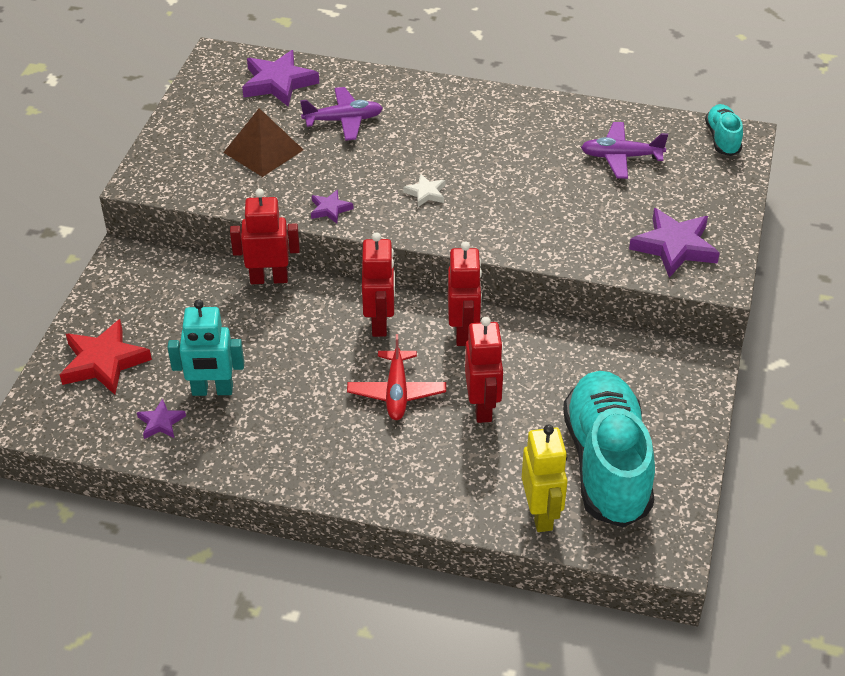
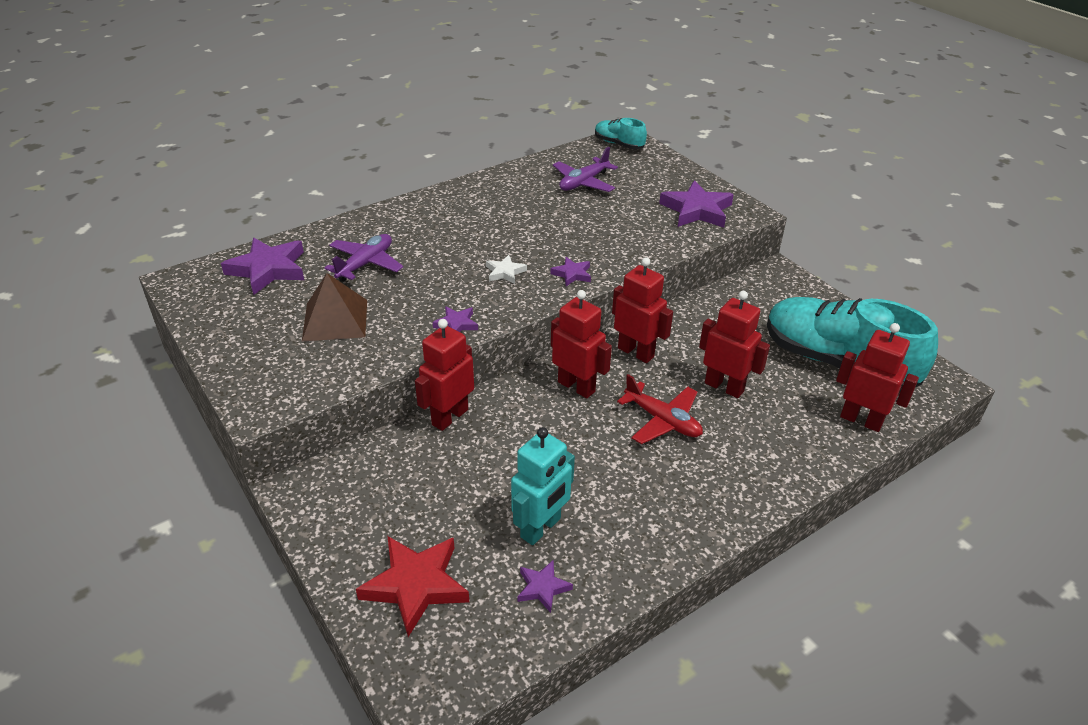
camera: 50 degrees left, 5 degrees down
yellow robot [522,424,568,532] -> red robot [836,323,919,432]
none -> purple star [550,257,591,286]

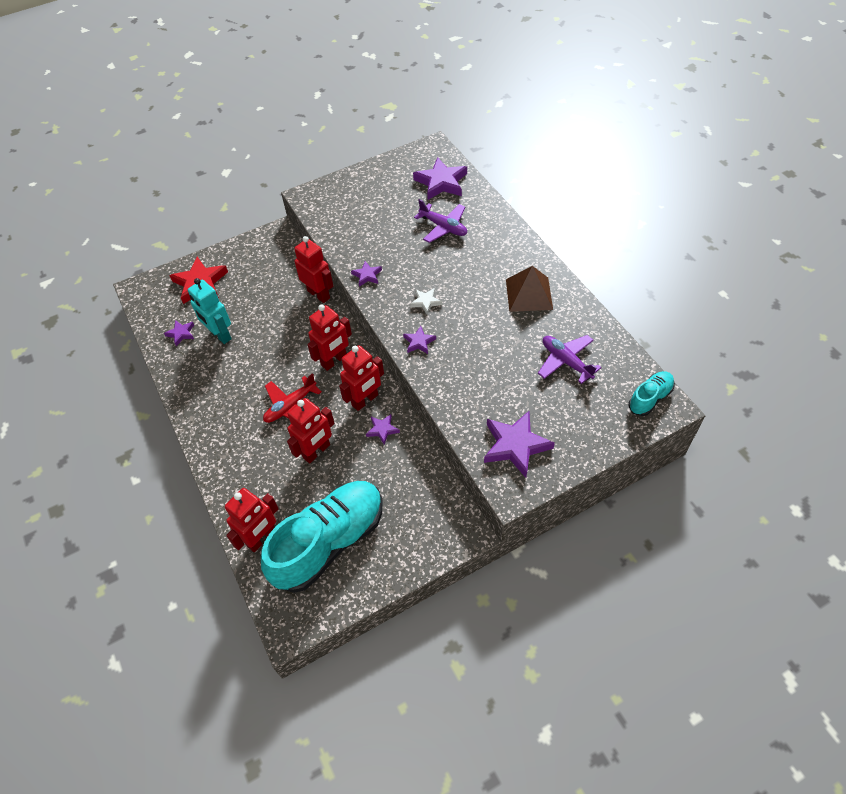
camera: 100 degrees right, 15 degrees up
brown pyramid [302,273,367,341] -> brown pyramid moved to [506,266,553,312]
none -> purple star [366,414,400,445]

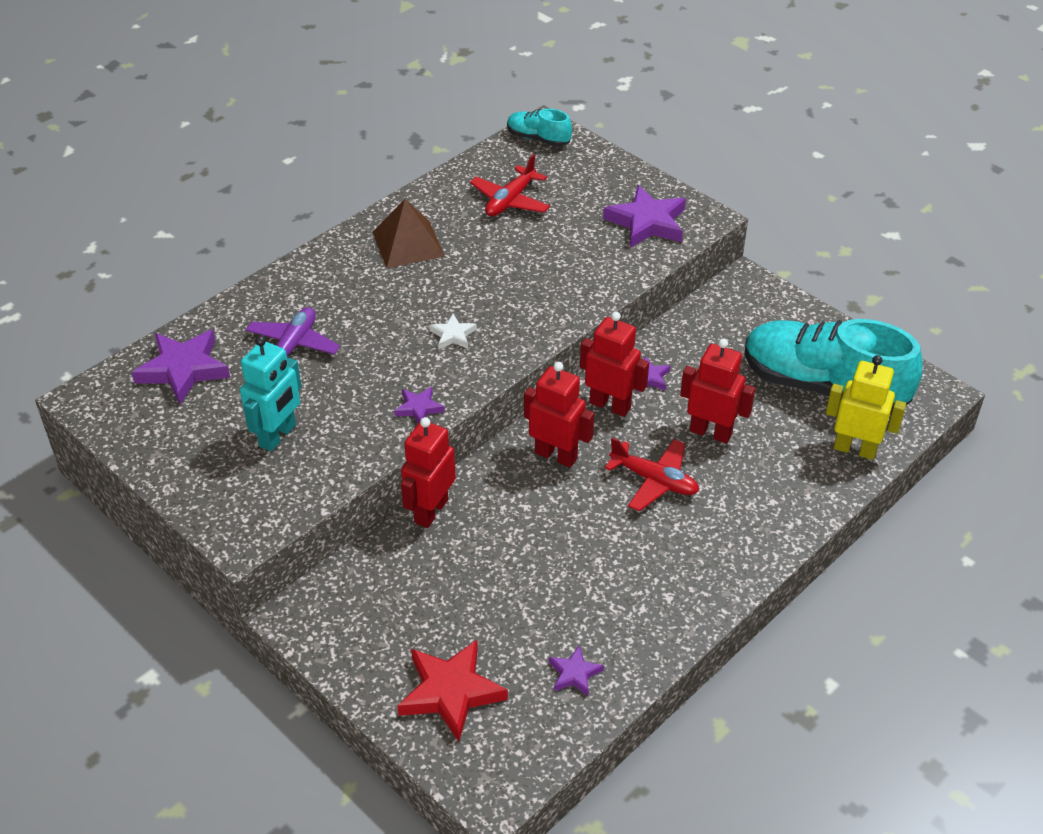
camera: 110 degrees left, 10 degrees down
turquoise robot [188,278,232,344] -> turquoise robot moved to [240,336,301,451]
red robot [225,488,279,552] -> yellow robot [826,355,906,460]
purple star [403,326,436,354] -> none
purple plane [538,335,602,384] -> red plane [470,154,550,216]

